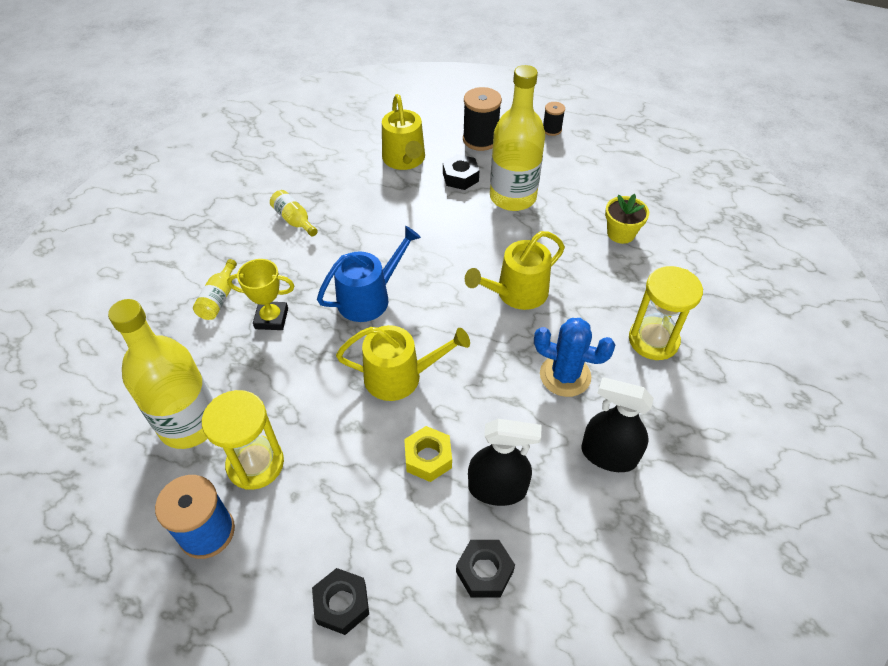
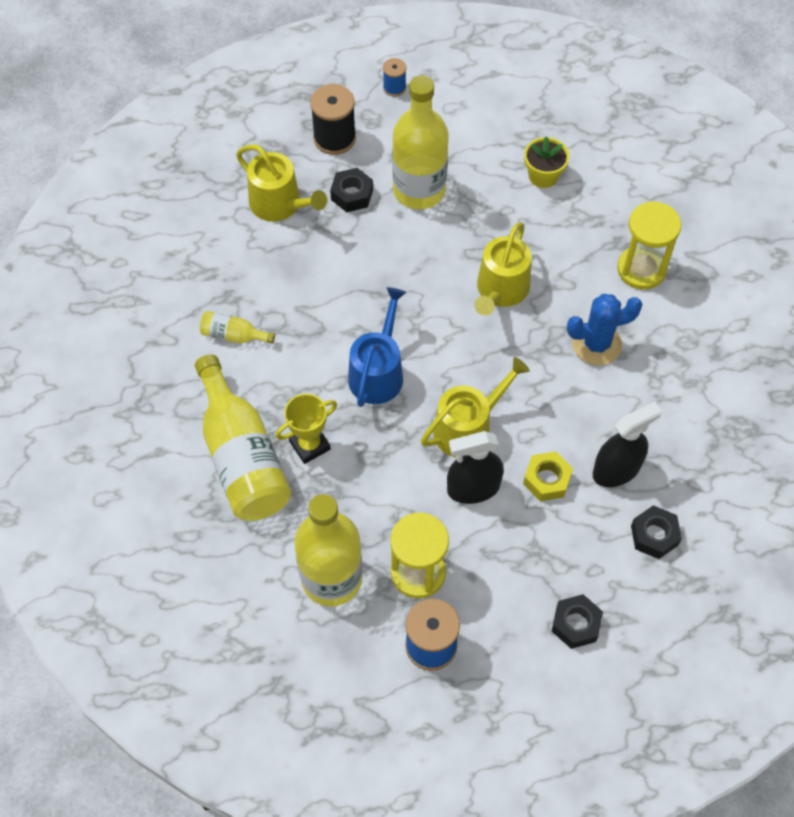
camera: 35 degrees left, 10 degrees up
yellow bottle [193,259,237,320] -> yellow bottle [195,354,291,521], size x2.28
black spool [543,102,565,136] -> blue spool [383,58,406,97]
black spray bottle [581,378,654,472] -> black spray bottle moved to [447,431,504,504]

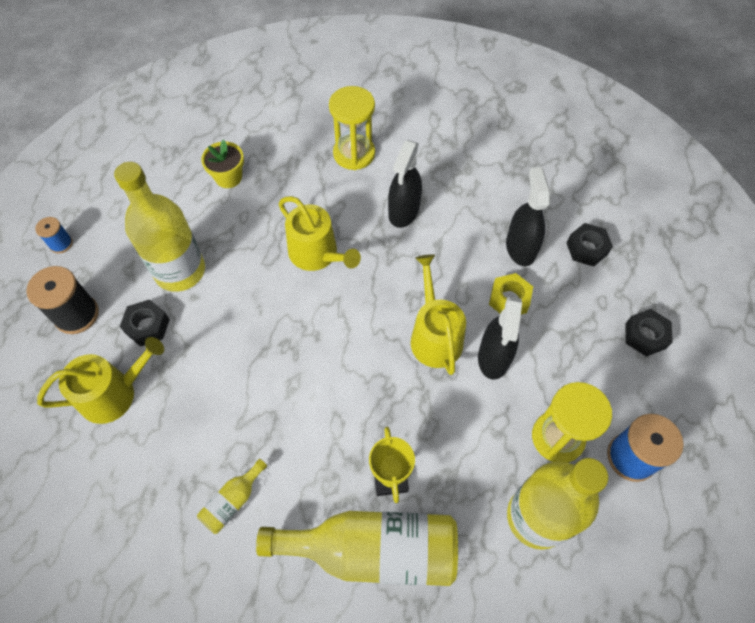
camera: 65 degrees left, 0 degrees up
blue watering can [348,287,406,407] -> none
blue cactus [567,294,643,365] -> black spray bottle [388,140,422,228]

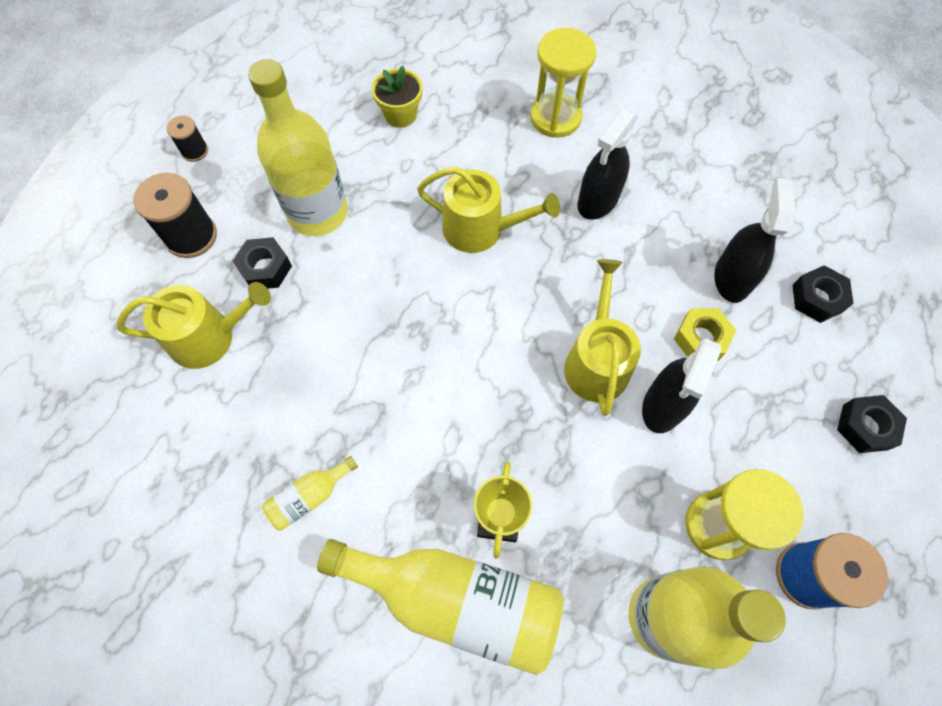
camera: 15 degrees right, 5 degrees up
blue spool [35,217,73,253] -> black spool [166,115,208,162]
yellow watering can [279,196,361,271] -> yellow watering can turned 45 degrees counterclockwise [417,167,560,253]

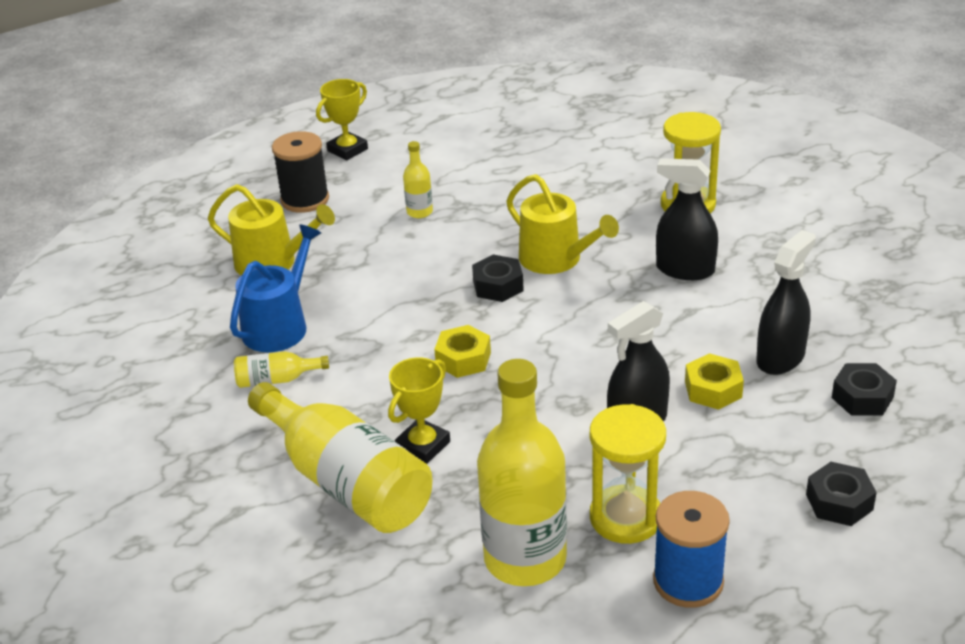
camera: 30 degrees right, 30 degrees down
black spool [166,115,208,162] -> yellow trophy [316,79,368,160]
black nut [233,237,292,289] -> black nut moved to [472,255,524,302]
yellow bottle [248,59,348,236] -> yellow bottle [403,141,433,218], size x0.44
yellow flower pot [372,66,422,128] -> none
yellow watering can [564,259,641,416] -> none
black spray bottle [577,109,638,220] -> black spray bottle turned 45 degrees clockwise [656,158,718,280]
none -> blue watering can [230,224,321,352]
none -> yellow nut [434,325,491,378]

